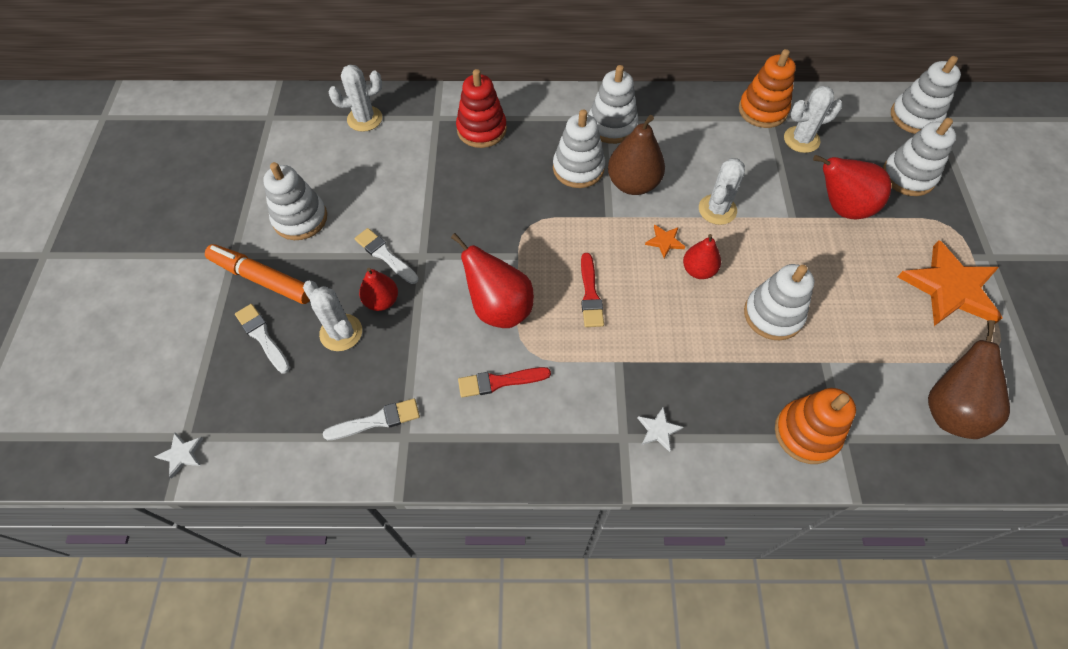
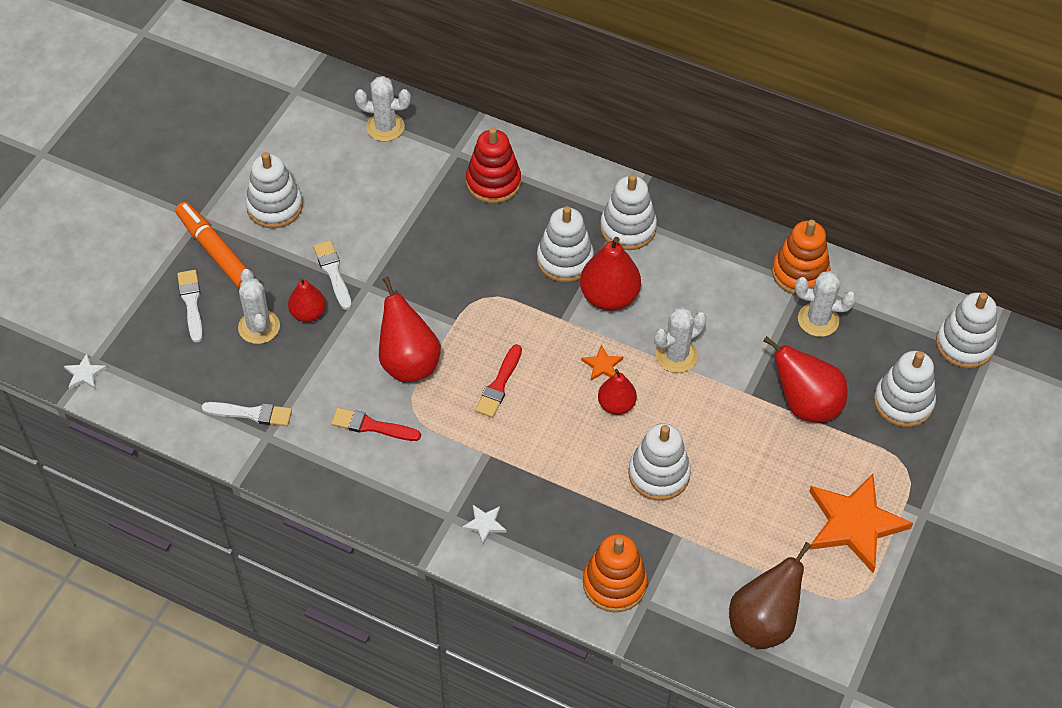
camera: 25 degrees right, 5 degrees down
brown pear [608,115,665,195] -> red pear [580,237,641,311]

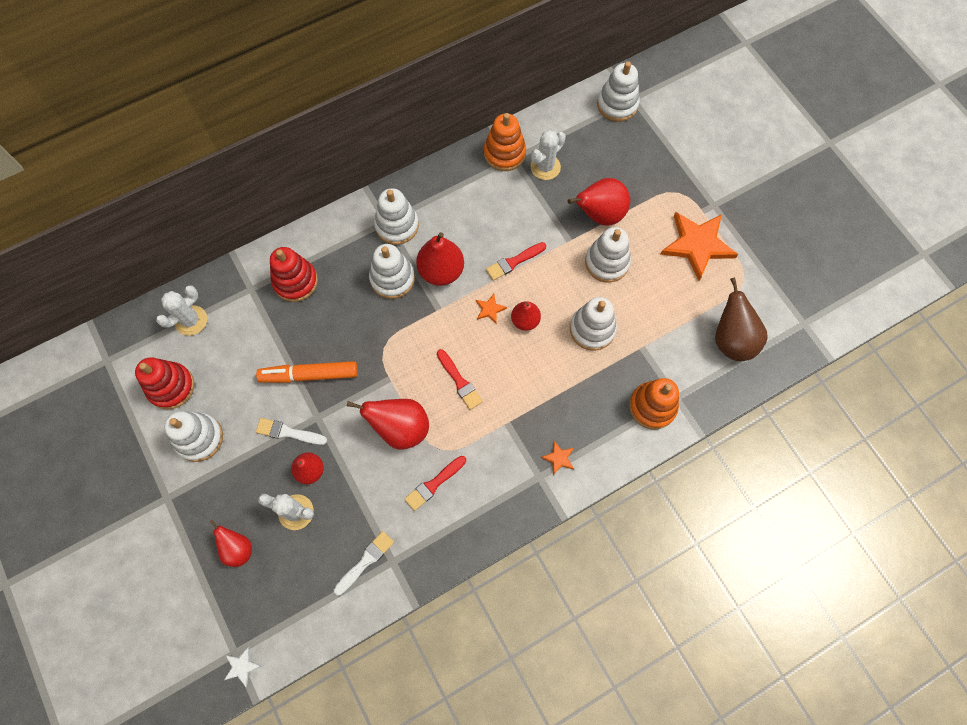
camera: 55 degrees left, 15 degrees up
orange marker [175,202,247,288] -> orange marker moved to [256,361,358,383]
white brush [177,270,203,343] -> red pear [209,520,252,567]
white star [462,505,507,545] -> orange star [541,441,574,475]
white cactus [654,307,707,373] -> red brush [486,242,546,281]
white stacking toy [874,351,936,427] -> white stacking toy moved to [585,227,631,283]
none -> red stacking toy [135,357,195,410]

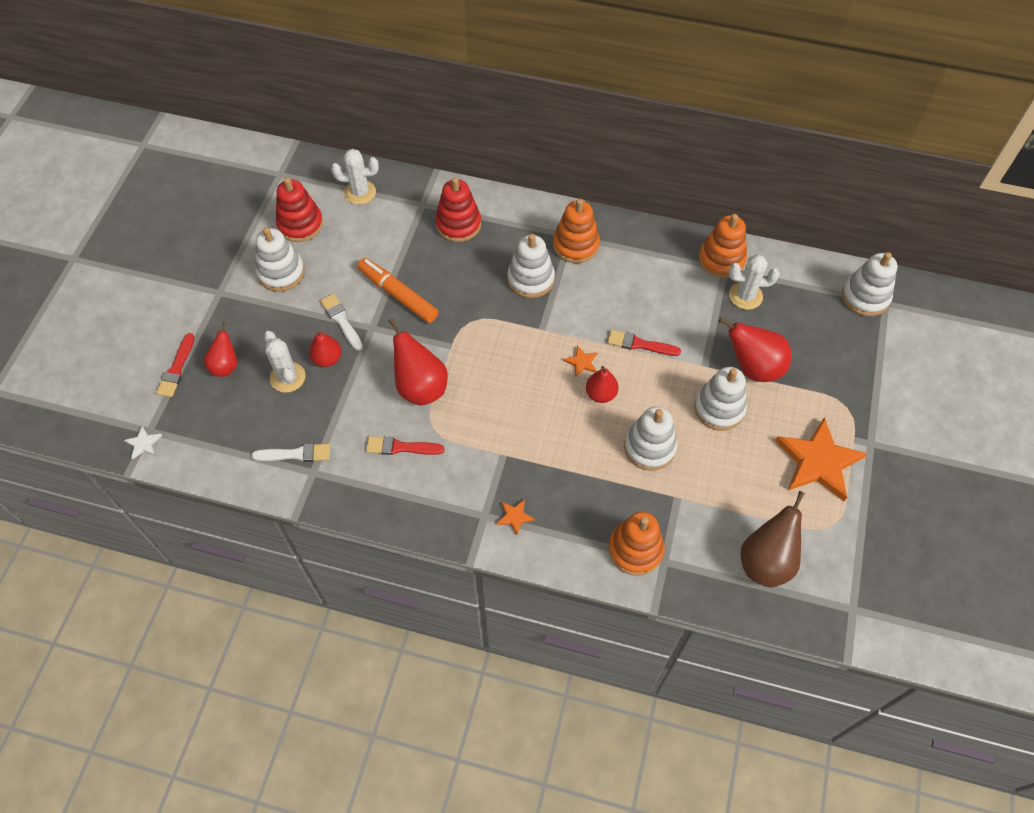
camera: 45 degrees right, 10 degrees down
white stacking toy [374,188,419,245] -> orange stacking toy [553,199,600,263]
red pear [416,232,464,286] -> none
red brush [437,349,483,410] -> red brush moved to [156,333,195,397]

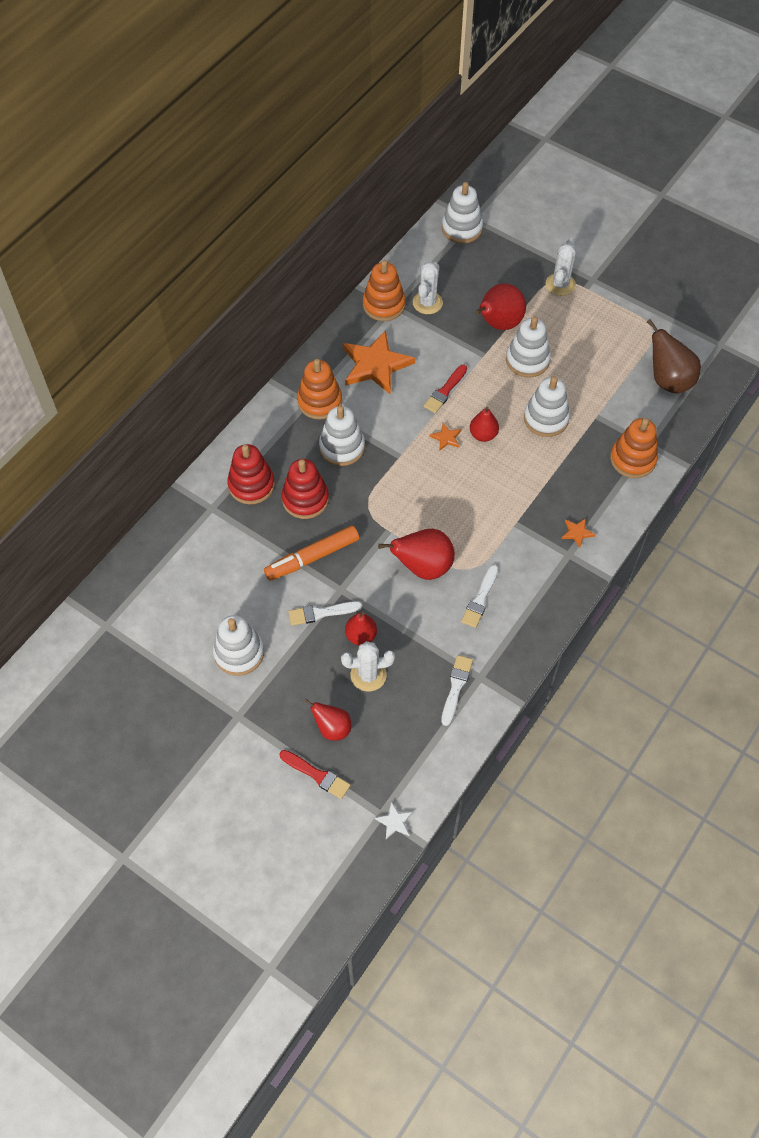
camera: 70 degrees left, 0 degrees up
red stacking toy [276,177,323,242] -> red stacking toy moved to [281,459,329,519]
white cactus [331,149,379,205] -> white cactus moved to [546,238,576,296]
red brush [366,436,444,455] -> white brush [461,565,498,628]
orange star [775,417,867,501] -> orange star moved to [343,330,415,395]

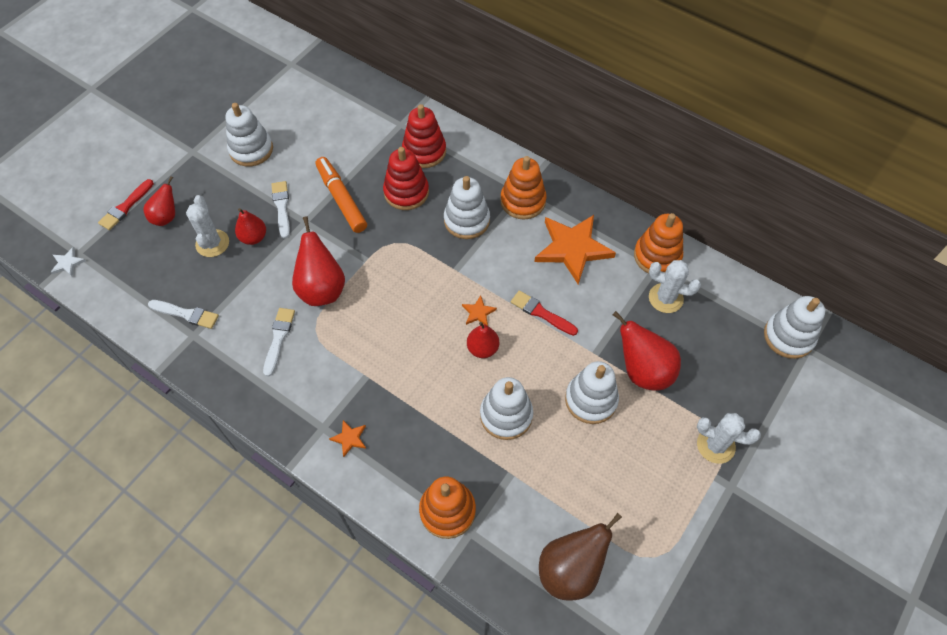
camera: 90 degrees right, 0 degrees up
white brush [461,565,498,628] -> white brush turned 75 degrees clockwise [263,308,295,377]

